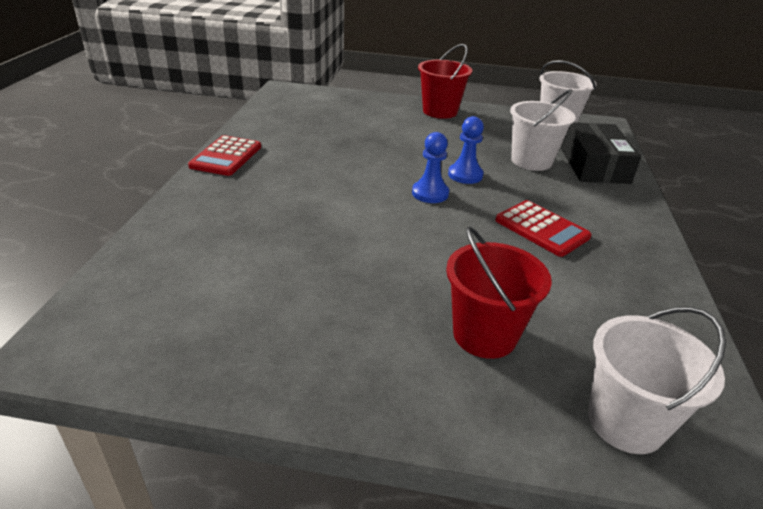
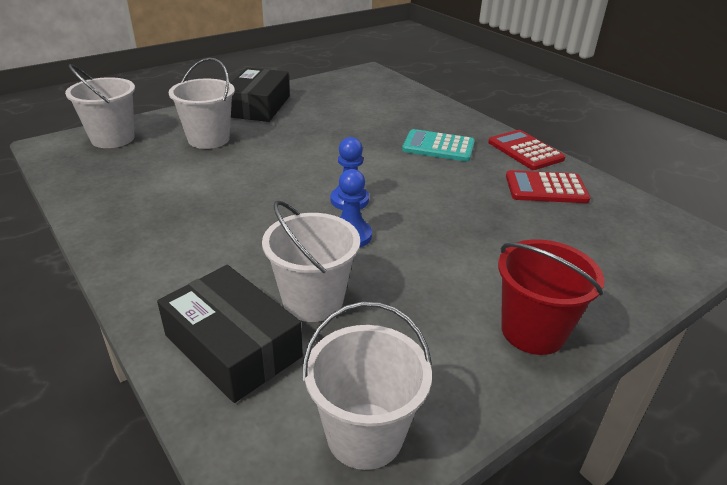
camera: 135 degrees right, 0 degrees up
red bucket [446,227,552,359] -> white bucket [169,58,235,149]
red calculator [495,200,592,257] -> red calculator moved to [506,170,590,203]
none -> black box [231,68,290,122]
none -> turquoise calculator [402,129,475,162]

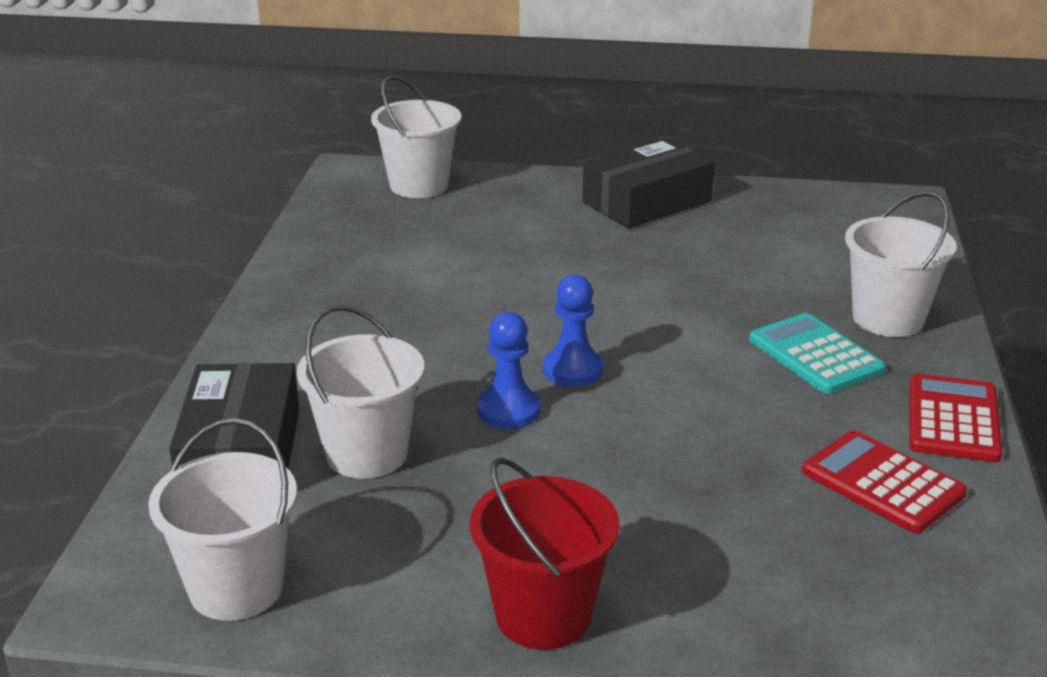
camera: 45 degrees right, 5 degrees down
white bucket [169,58,235,149] -> white bucket moved to [845,191,957,337]

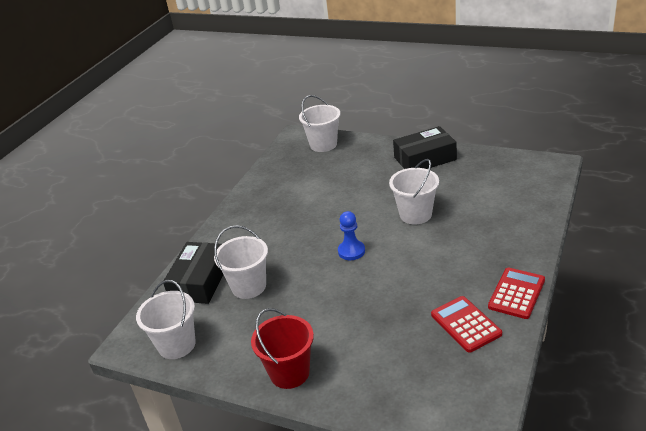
camera: 20 degrees right, 5 degrees up
blue pawn [477,312,540,429] -> none
turquoise calculator [749,313,886,394] -> none
white bucket [845,191,957,337] -> white bucket moved to [389,159,439,224]

